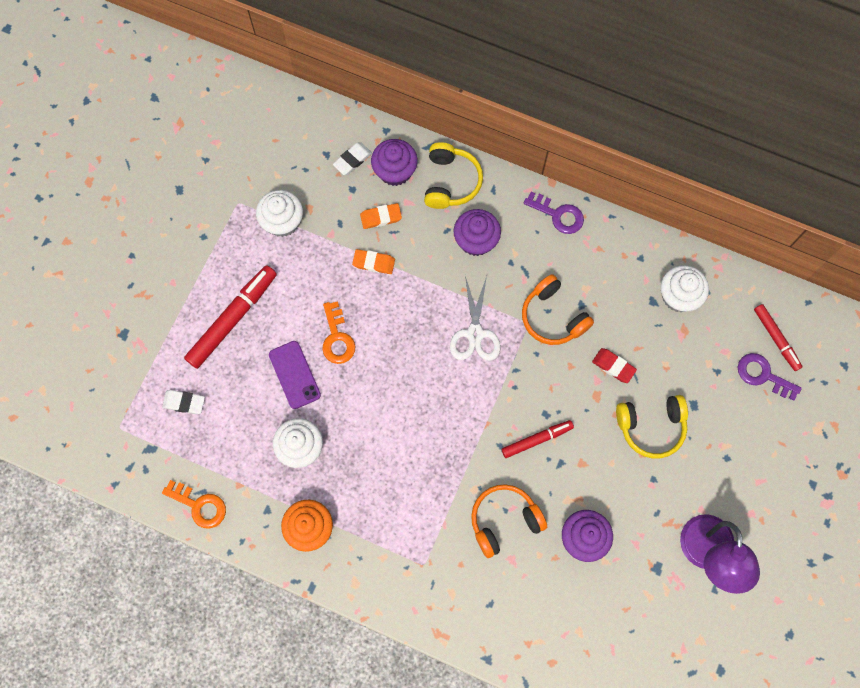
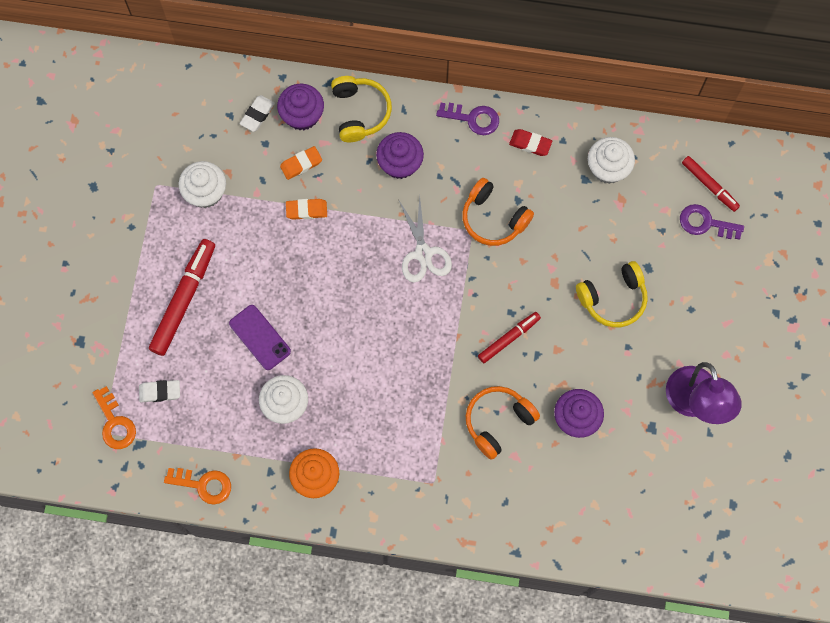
camera: 15 degrees left, 0 degrees up
orange key [322,301,355,364] -> orange key moved to [92,386,136,449]
red eraser [592,348,637,383] -> red eraser moved to [509,129,552,156]

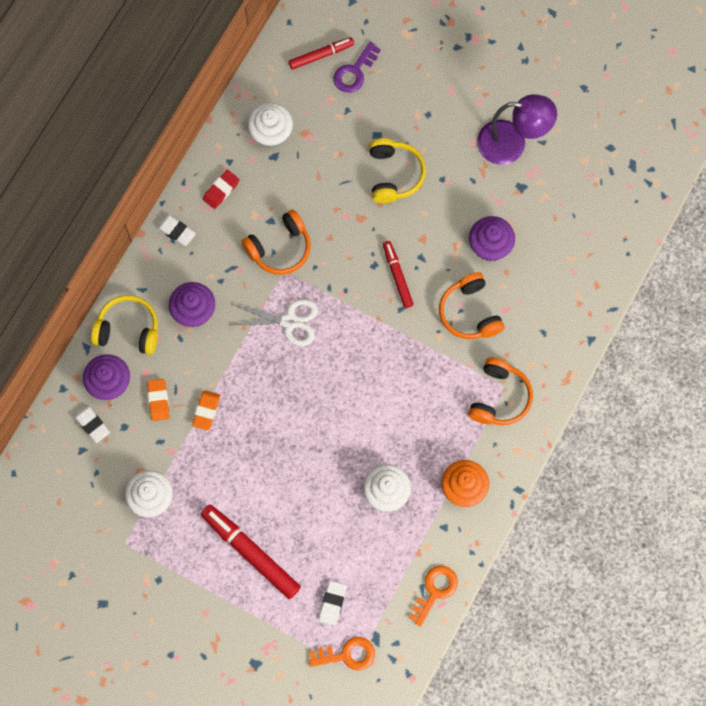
camera: 70 degrees left, 0 degrees up
purple phone [229,305,291,370] -> none
purple key [436,103,499,135] -> white eraser [156,214,196,246]
none -> orange headphones [468,357,533,425]

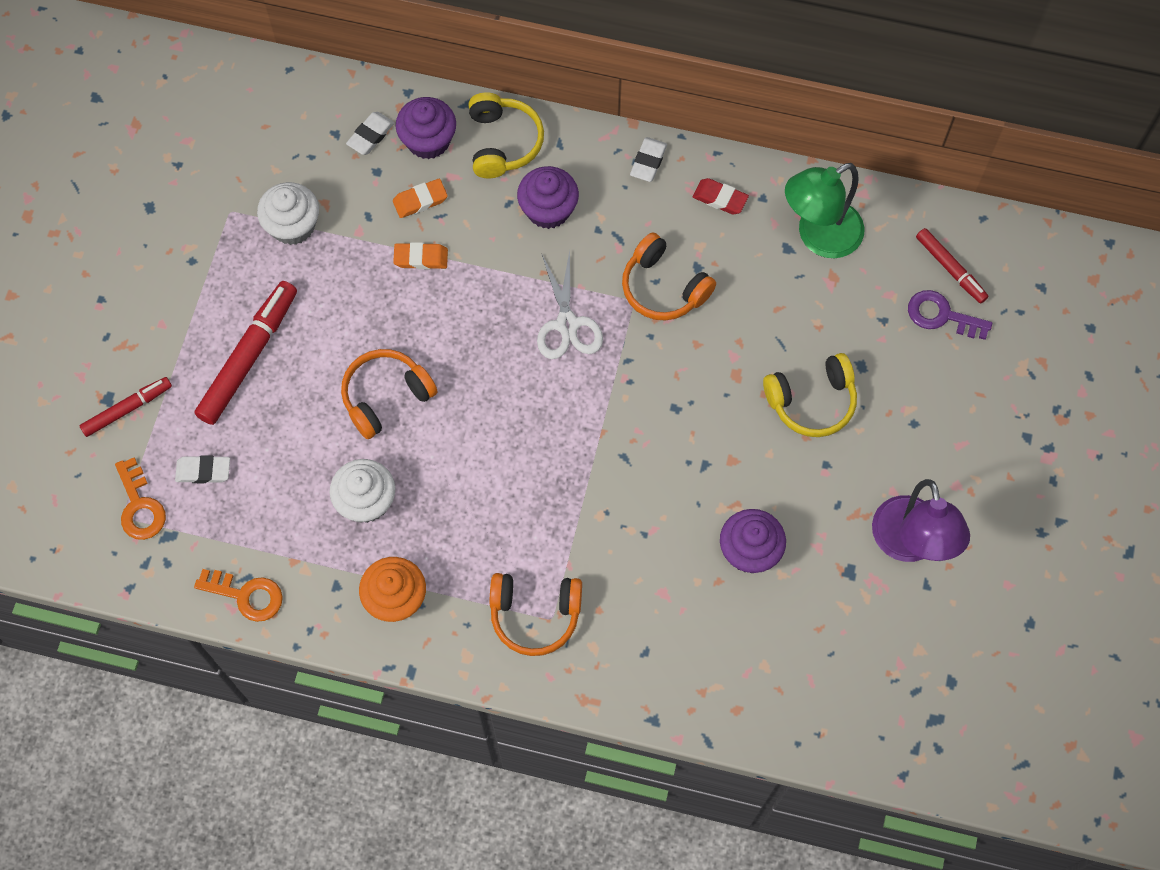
camera: 75 degrees right, 5 degrees down
white cupcake [248,103,293,148] -> green lamp [785,163,865,258]
red marker [383,241,414,308] -> red marker moved to [80,377,172,437]
orange headphones [439,272,504,339] -> orange headphones moved to [341,349,438,439]

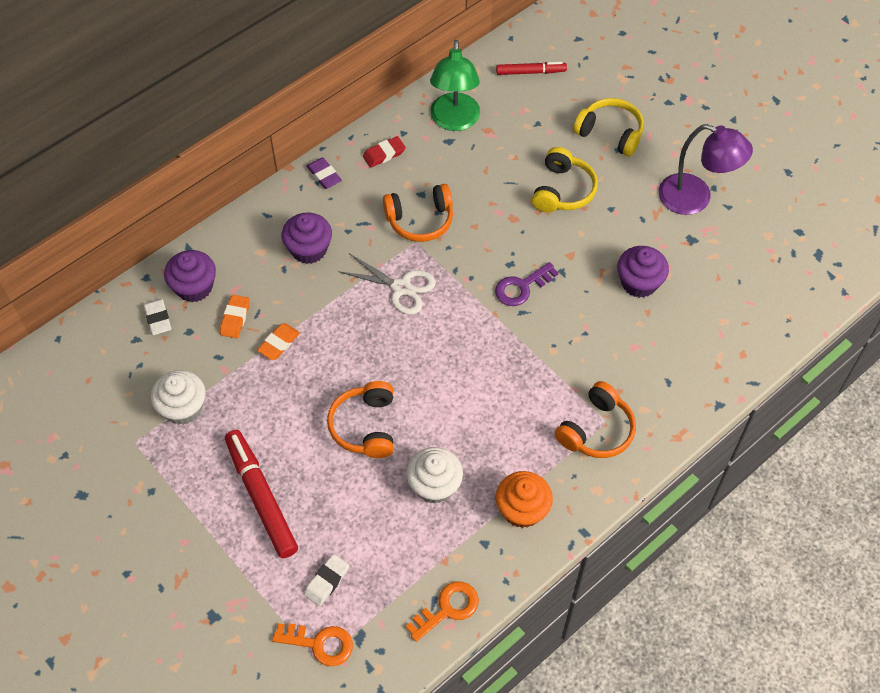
camera: 55 degrees left, 10 degrees down
red marker [80,377,172,437] -> none
yellow headphones [469,93,544,178] -> yellow headphones moved to [573,98,644,157]
white eraser [630,137,667,182] -> purple eraser [306,157,342,189]
purple key [908,290,992,340] -> purple key moved to [495,262,558,306]

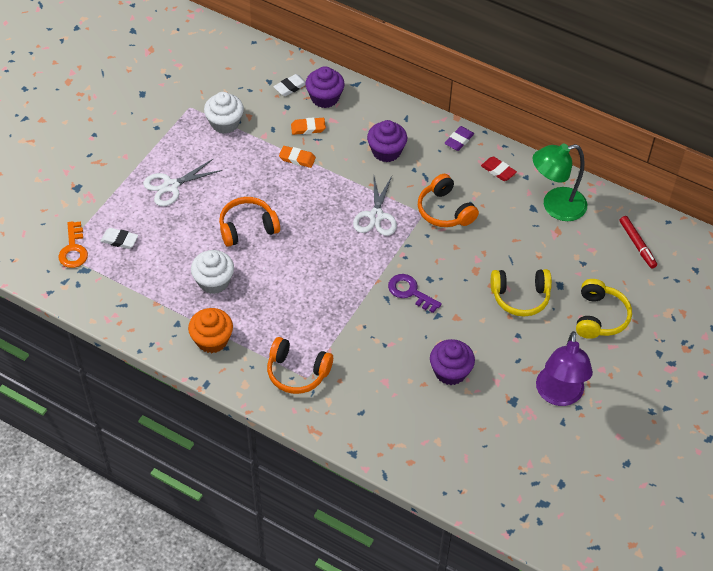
camera: 70 degrees right, 5 degrees down
red marker [225,430,298,558] -> white scissors [143,159,222,206]
orange key [406,581,479,642] -> none

